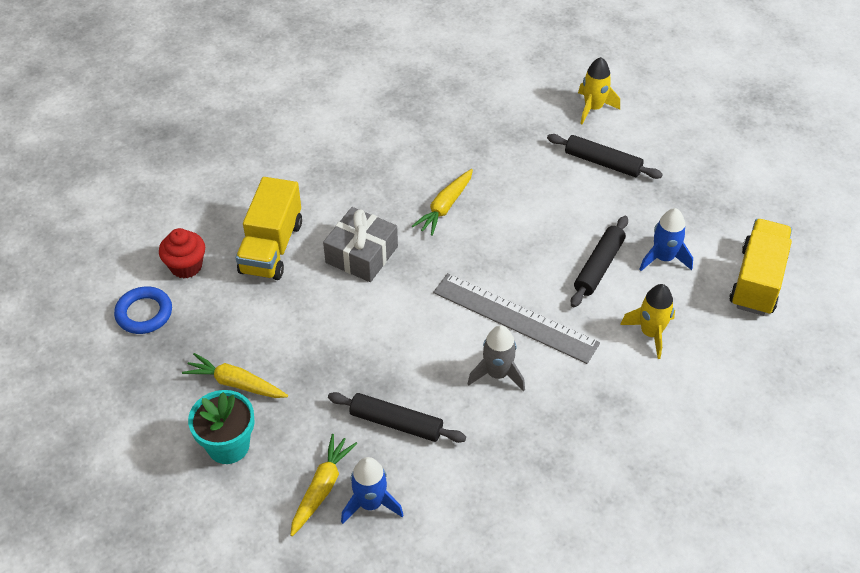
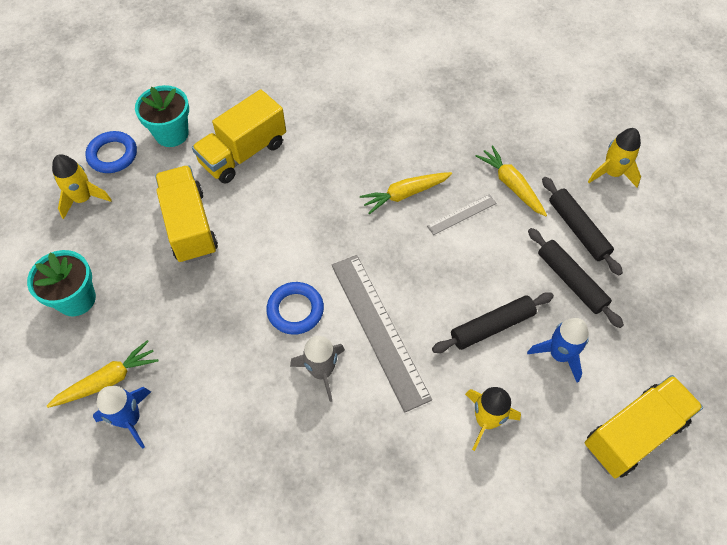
camera: 35 degrees right, 10 degrees up
red cupcake [159,228,205,278] -> turquoise flower pot [135,85,189,147]
yellow carrot [182,353,288,398] -> yellow carrot moved to [476,145,547,216]
grey gift [323,207,398,282] -> none
black rolling pin [328,392,466,443] -> black rolling pin moved to [528,228,624,328]
none -> yellow rocket [52,154,112,219]
none -> yellow truck [155,165,218,263]
none -> blue ring [266,282,324,335]
none -> grey ruler [427,194,497,235]

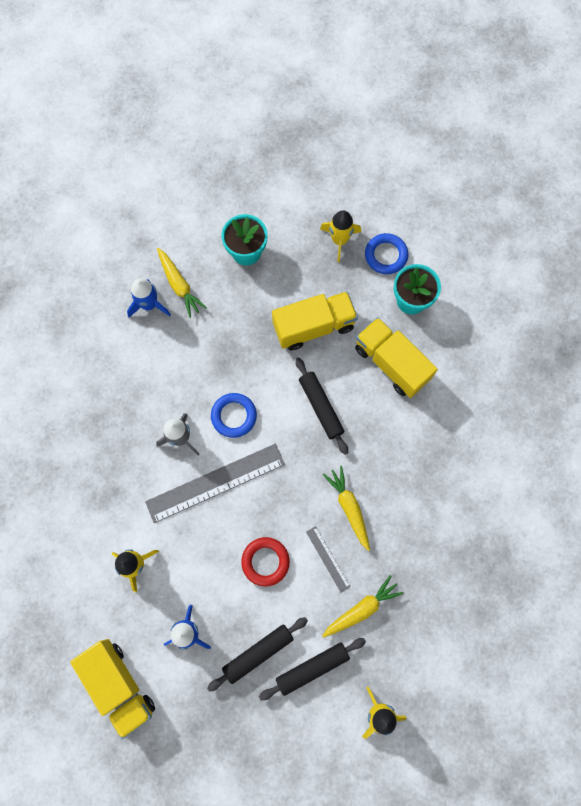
camera: 90 degrees right, 15 degrees up
black rolling pin [432,292,554,353] -> black rolling pin moved to [295,357,348,455]
none -> red ring [241,537,290,587]

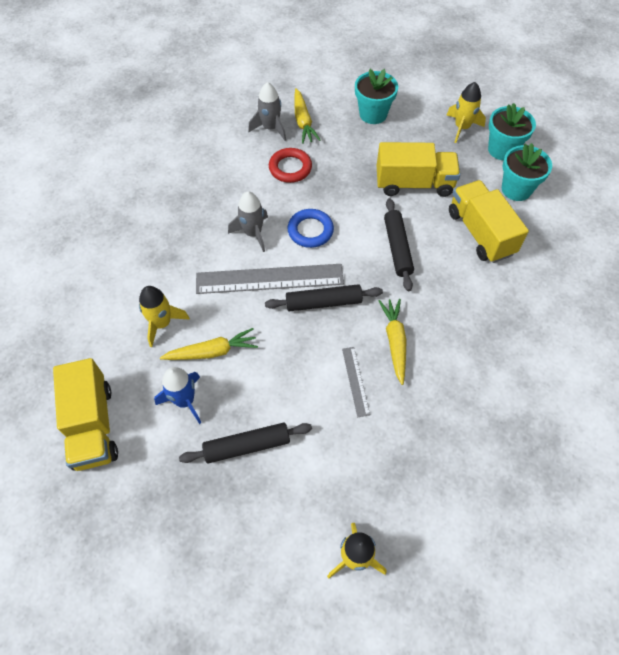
camera: 20 degrees right, 15 degrees down
blue rocket [127,278,171,318] -> grey rocket [248,82,286,141]
red ring [241,537,290,587] -> red ring moved to [269,148,312,183]
black rolling pin [259,638,366,700] -> black rolling pin moved to [265,284,383,311]
yellow carrot [322,575,403,638] -> yellow carrot moved to [160,328,258,360]
blue ring [365,233,408,274] -> turquoise flower pot [488,103,536,160]

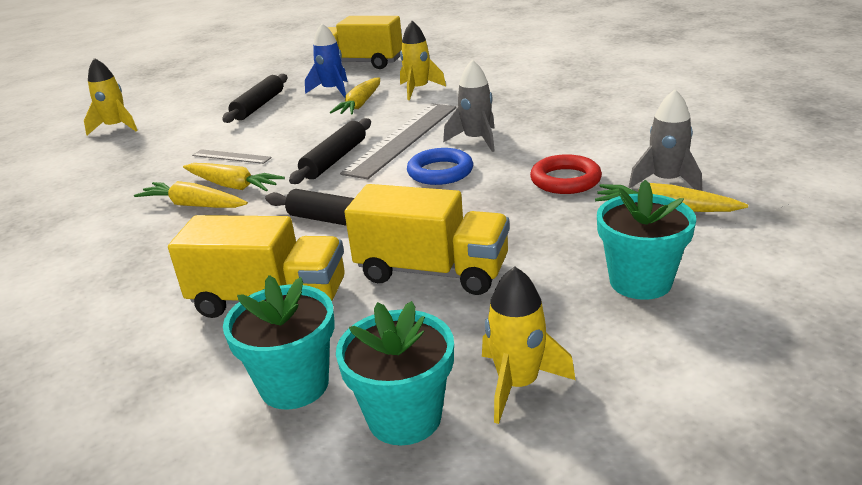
camera: 125 degrees right, 30 degrees down
yellow truck [377,142,460,197] -> yellow truck turned 105 degrees counterclockwise [344,184,510,295]
none -> yellow carrot [134,181,248,208]

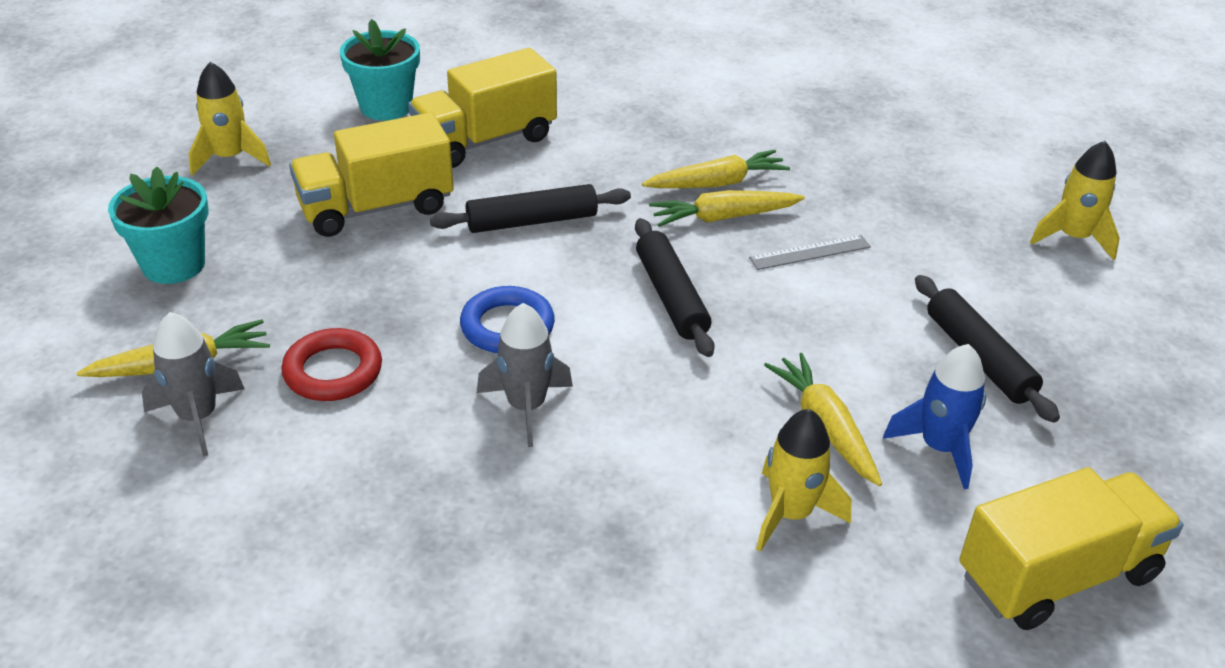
camera: 135 degrees right, 10 degrees up
turquoise flower pot [336,301,454,445] -> none
grey ruler [340,104,457,179] -> none

